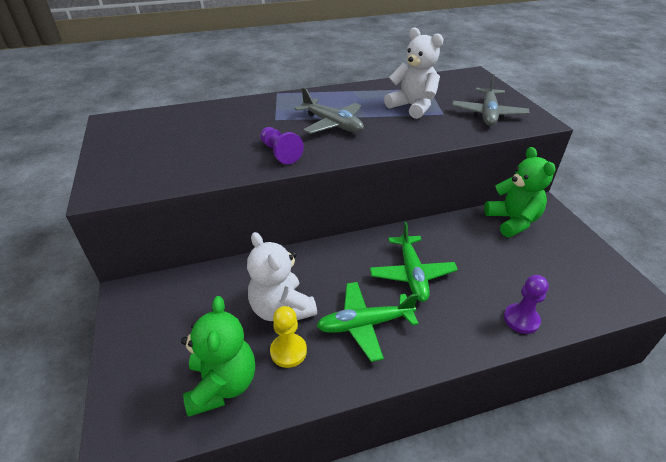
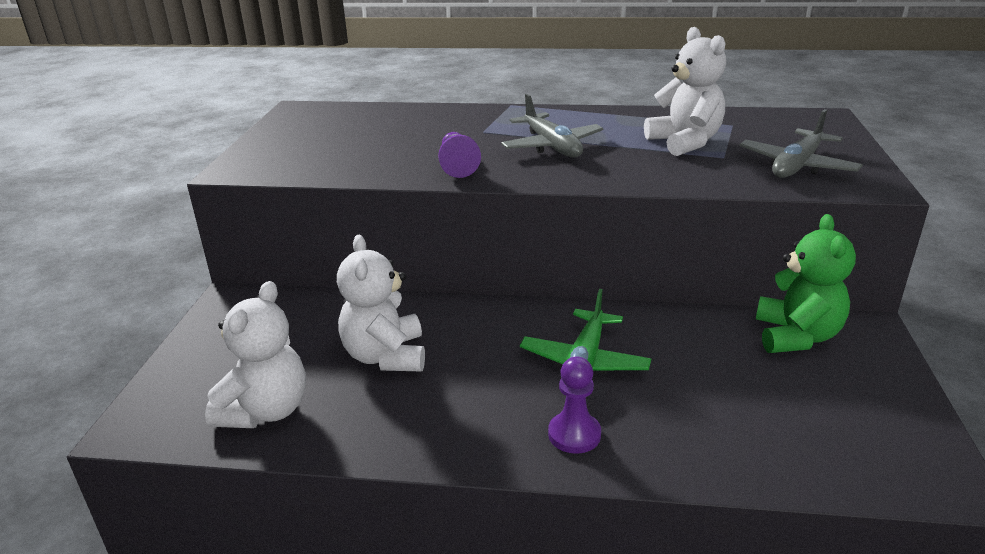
camera: 25 degrees right, 10 degrees down
green teddy bear [181,296,255,417] -> white teddy bear [205,281,306,428]
yellow pawn [270,306,307,368] -> none
green plane [317,282,419,362] -> none
purple pawn [504,275,549,334] -> purple pawn moved to [548,356,601,454]

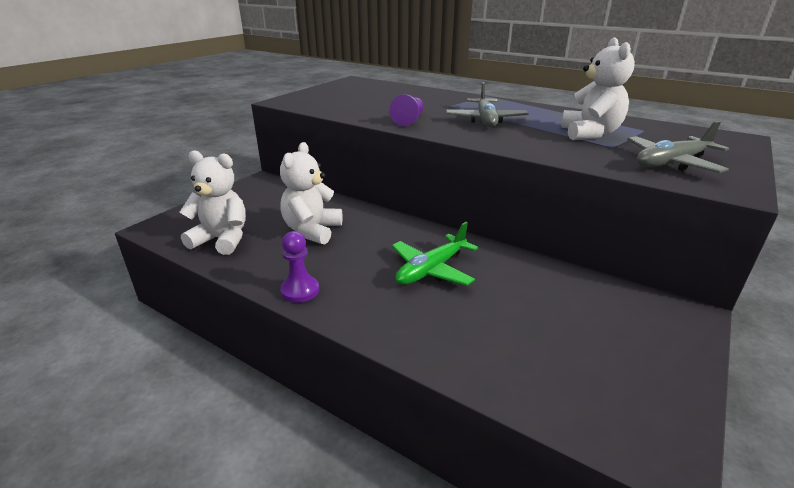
camera: 25 degrees right, 0 degrees up
white teddy bear [205,281,306,428] -> white teddy bear turned 120 degrees counterclockwise [179,150,246,255]
purple pawn [548,356,601,454] -> purple pawn moved to [280,231,319,303]
green teddy bear [756,214,856,353] -> none

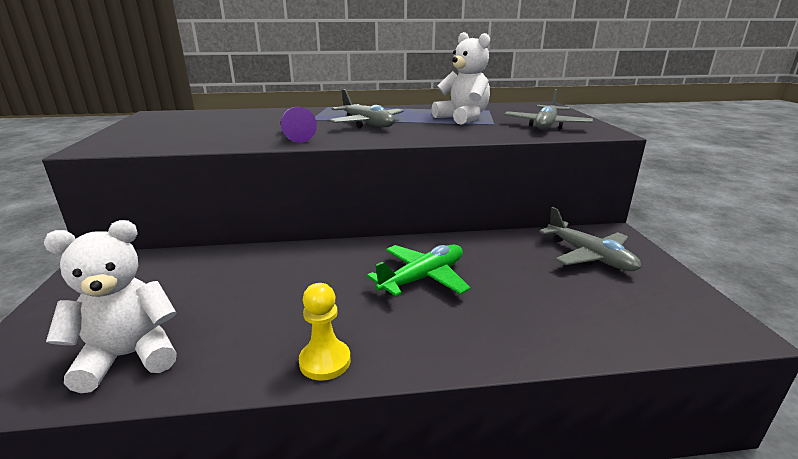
camera: 40 degrees left, 5 degrees down
white teddy bear [280,142,342,245] -> none
purple pawn [280,231,319,303] -> yellow pawn [299,283,351,381]
green plane [392,222,478,286] -> green plane turned 135 degrees counterclockwise [367,245,471,296]
none -> grey plane [539,207,641,271]

